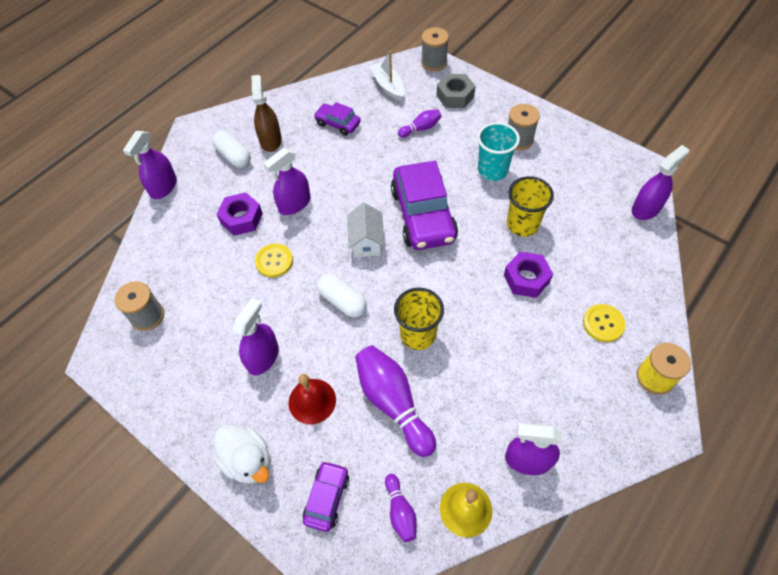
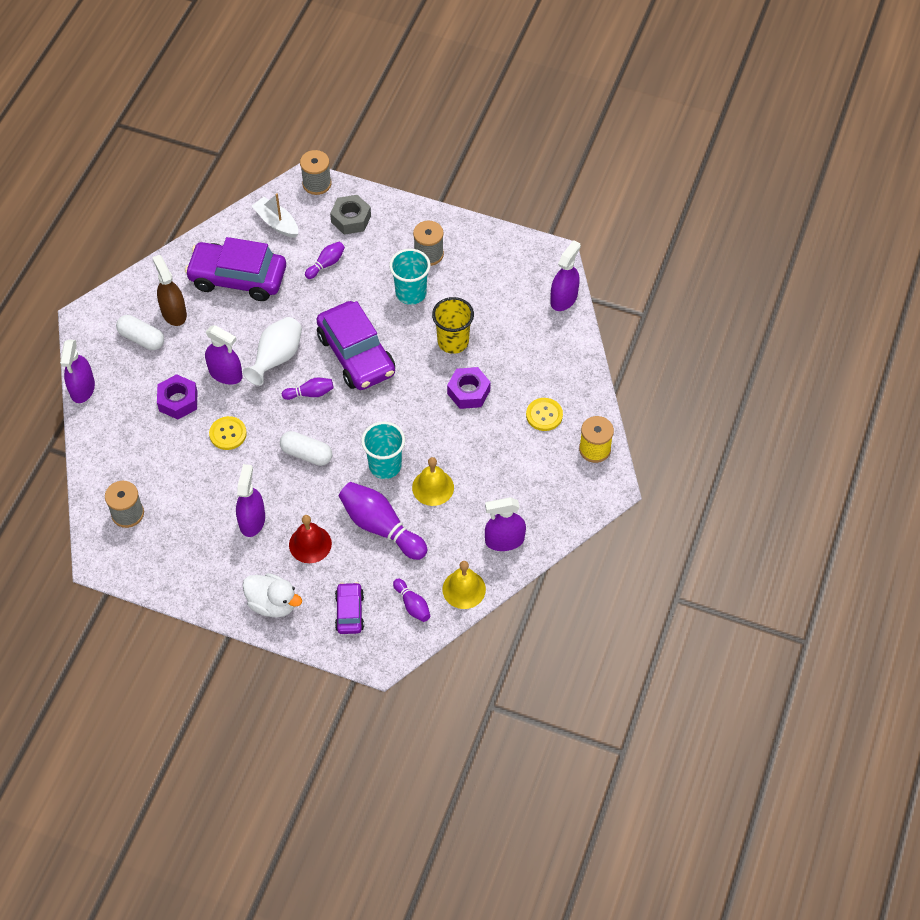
camera: 20 degrees left, 0 degrees up
purple spray bottle [263,148,311,215] -> purple spray bottle turned 90 degrees counterclockwise [205,325,243,385]
purple car [314,102,361,136] -> purple car [185,237,286,301], size x1.98
white house [347,203,384,257] -> purple bowling pin [282,378,334,400]
yellow cup [394,288,444,350] -> turquoise cup [361,422,405,479]
none -> white vase [243,317,302,386]
none -> yellow bell [412,457,454,506]

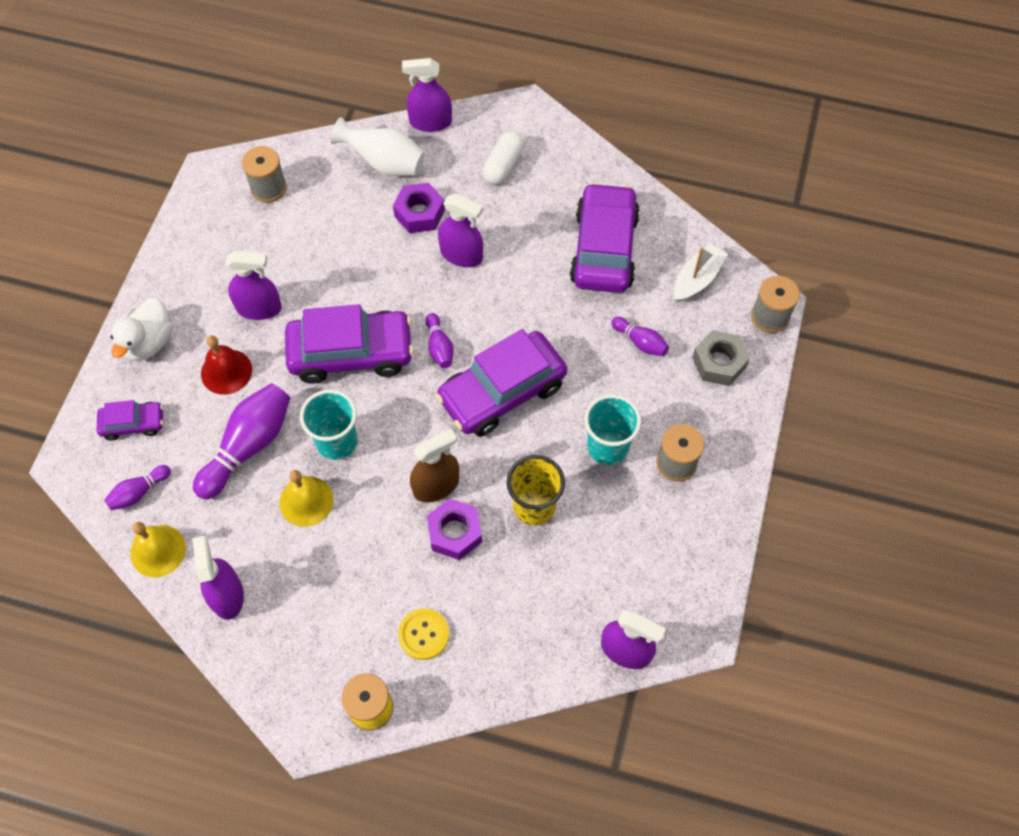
camera: 85 degrees right, 5 degrees up
brown spray bottle [152,255,187,326] -> brown spray bottle moved to [410,429,459,503]
purple spray bottle [205,325,243,385] -> purple spray bottle turned 90 degrees counterclockwise [438,194,483,267]
yellow button [209,416,247,450] -> none
white vase [243,317,302,386] -> white vase moved to [331,117,425,176]
white capsule [280,431,332,466] -> purple car [285,304,414,383]

